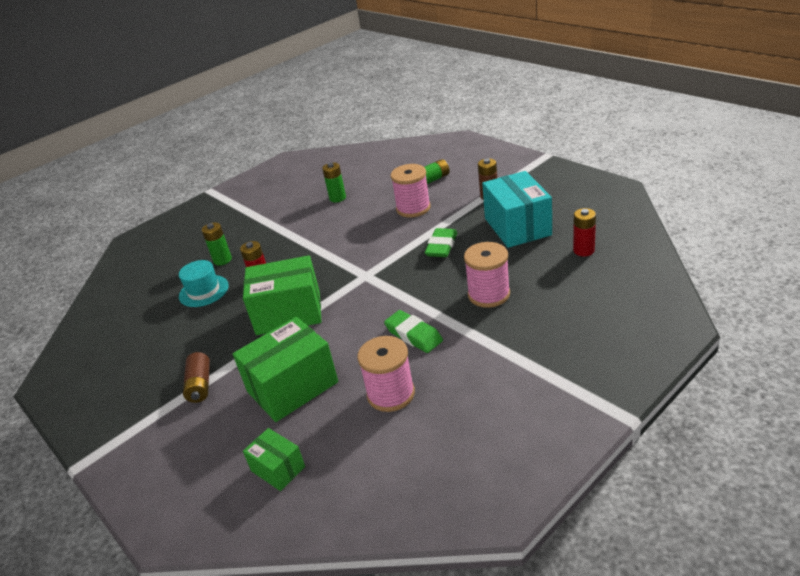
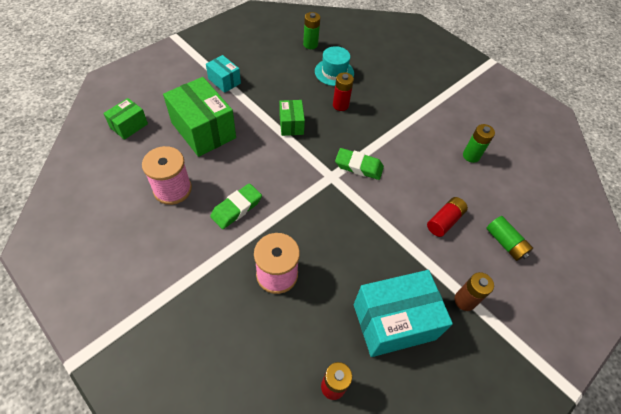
camera: 80 degrees right, 20 degrees up
brown battery [183,352,210,403] -> turquoise box [206,55,241,93]
green battery [202,222,232,265] -> green battery moved to [303,12,320,49]
green box [243,255,322,335] -> green box [279,100,305,136], size x0.53
pink spool [391,164,431,218] -> red battery [427,197,468,237]
green eraser [425,228,457,257] -> green eraser moved to [335,148,384,180]

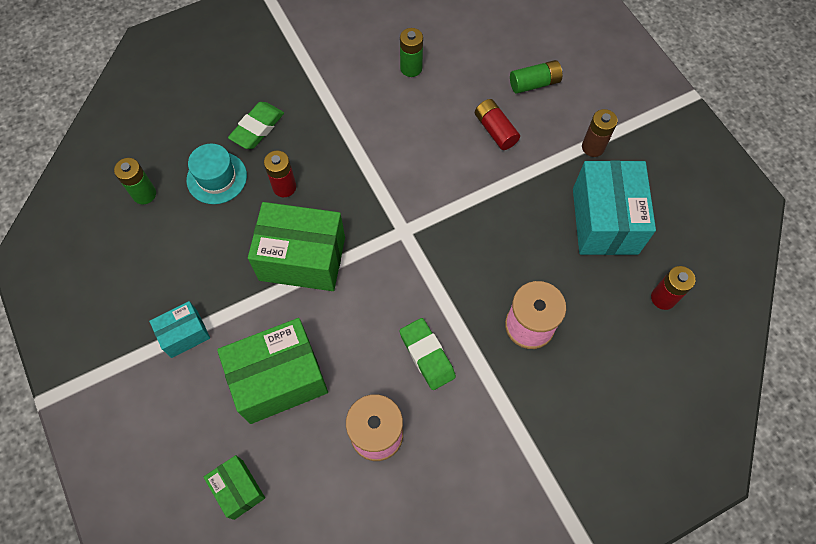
camera: 70 degrees left, 10 degrees up
green box [279,100,305,136] -> green box [248,202,345,291], size x1.89
green eraser [335,148,384,180] -> green eraser moved to [228,102,284,149]

